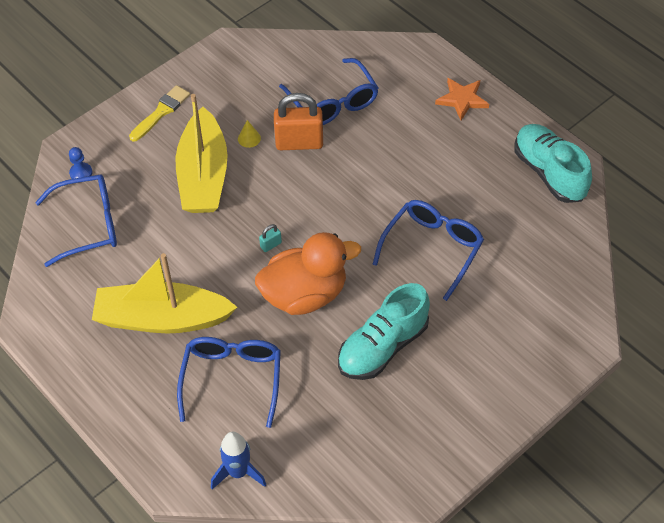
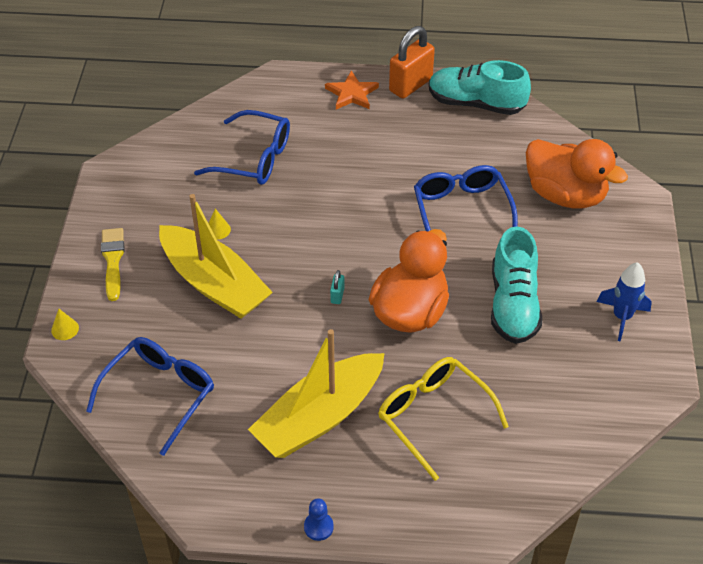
camera: 45 degrees left, 5 degrees down
blue pawn [69,147,93,179] -> blue pawn moved to [304,498,334,541]
blue glasses [177,337,281,428] -> yellow glasses [378,357,509,481]
blue rocket [211,432,266,489] -> blue rocket moved to [596,262,652,341]
orange padlock [274,93,323,150] -> orange padlock moved to [389,26,435,99]
none -> yellow cone [51,309,79,340]
none -> orange duck [526,139,628,209]

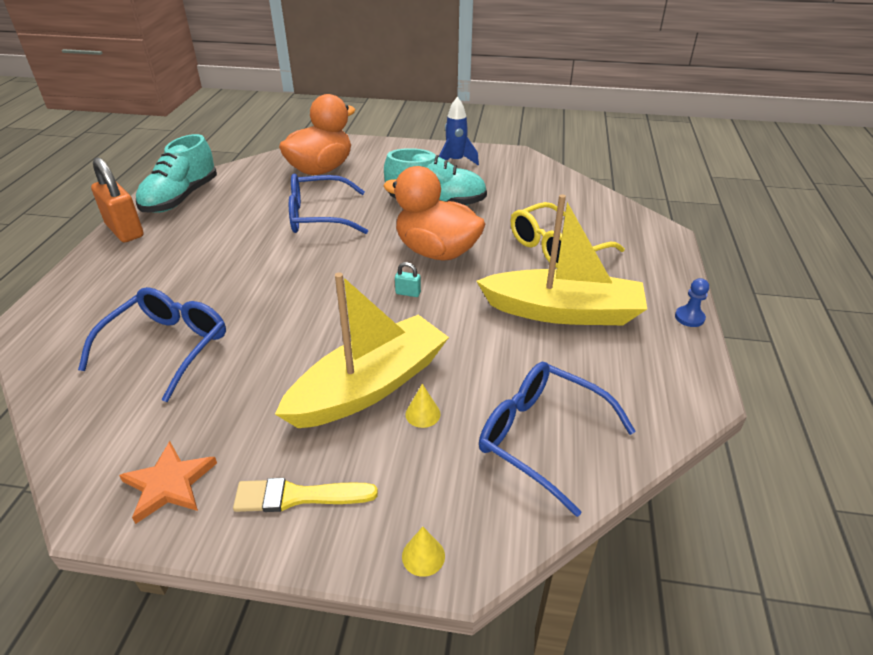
camera: 85 degrees left, 10 degrees down
yellow cone [208,209,231,240] -> yellow cone moved to [405,384,441,428]
yellow boat [248,329,385,458] -> yellow boat turned 45 degrees counterclockwise [476,194,647,325]
orange star [325,71,379,109] -> orange star moved to [119,441,217,524]

